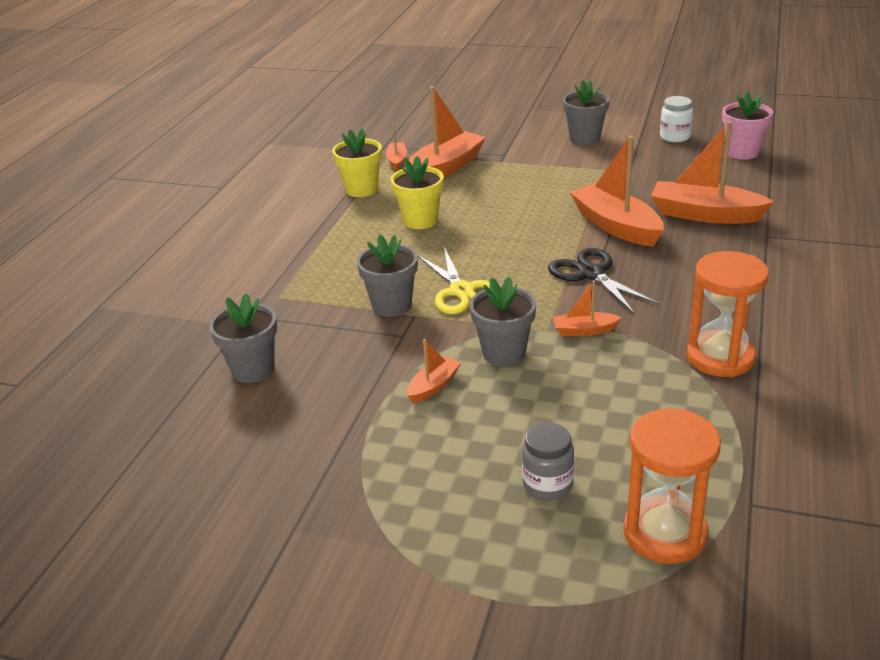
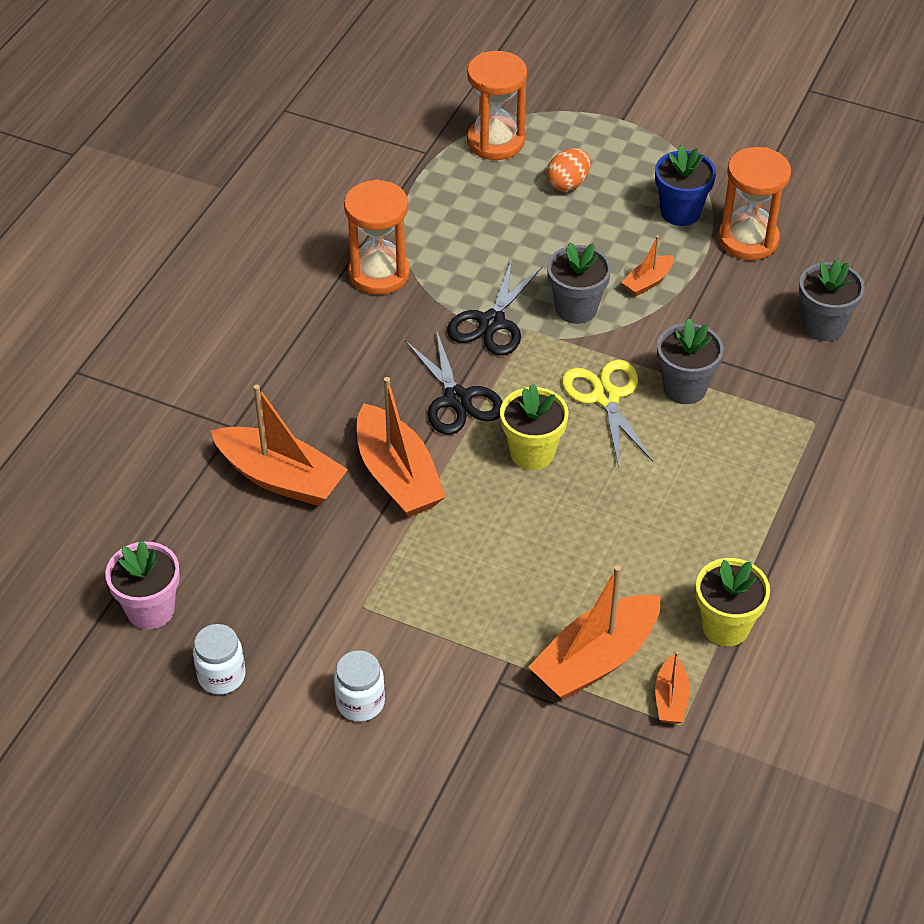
camera: 175 degrees left, 15 degrees up
yellow flower pot [391,156,444,229] -> yellow flower pot moved to [500,384,568,470]
grey jar [522,422,574,501] -> orange egg [546,148,590,192]
orange boat [553,280,622,336] -> black scissors [447,259,542,355]
grey flower pot [563,80,609,145] -> white jar [334,650,385,722]
none -> blue flower pot [655,145,716,226]
none -> orange hourglass [718,147,791,260]

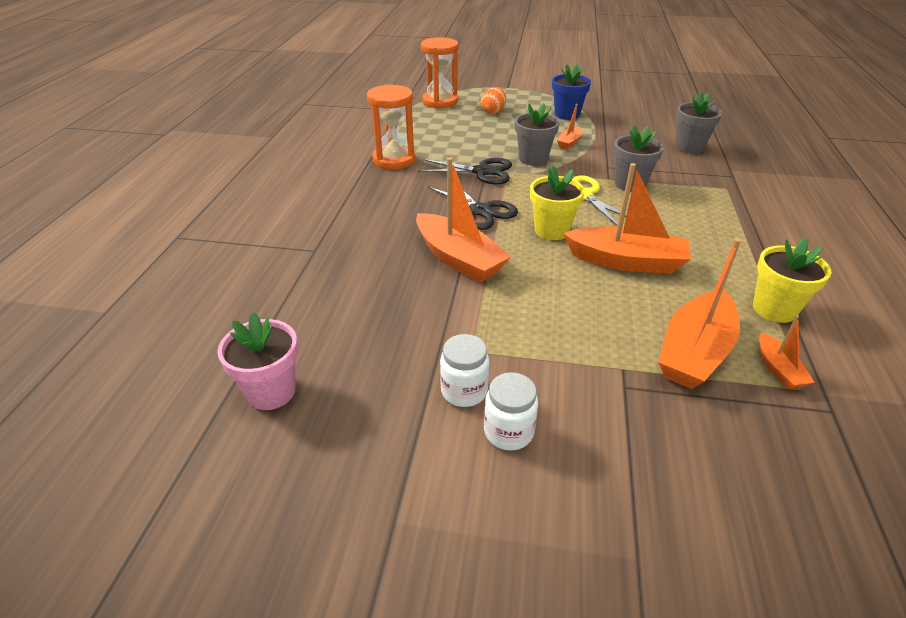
camera: 15 degrees left, 10 degrees down
white jar [193,624,246,694] -> white jar moved to [440,334,489,407]
orange boat [211,384,348,506] -> orange boat moved to [563,163,691,274]
black scissors [447,259,542,355] -> black scissors turned 90 degrees counterclockwise [418,158,512,185]
orange hourglass [718,147,791,260] -> none

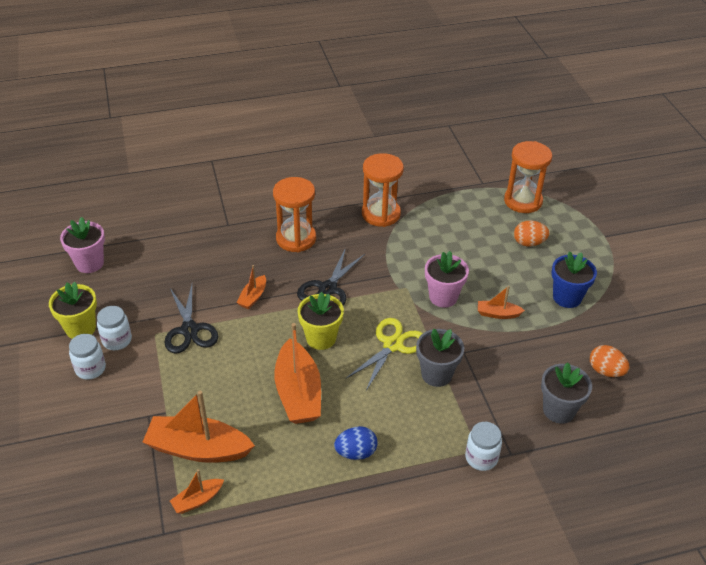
camera: 65 degrees right, 5 degrees up
orange boat [416,157,511,283] -> orange boat [236,265,266,309], size x0.49
black scissors [418,158,512,185] -> black scissors moved to [164,285,218,354]
grey flower pot [515,103,559,166] -> pink flower pot [425,251,469,308]
yellow flower pot [753,238,832,323] -> yellow flower pot moved to [49,282,97,339]
none -> orange hourglass [273,177,316,252]
none -> blue egg [334,426,378,460]
none -> white jar [465,422,502,471]
none -> orange egg [590,345,629,377]

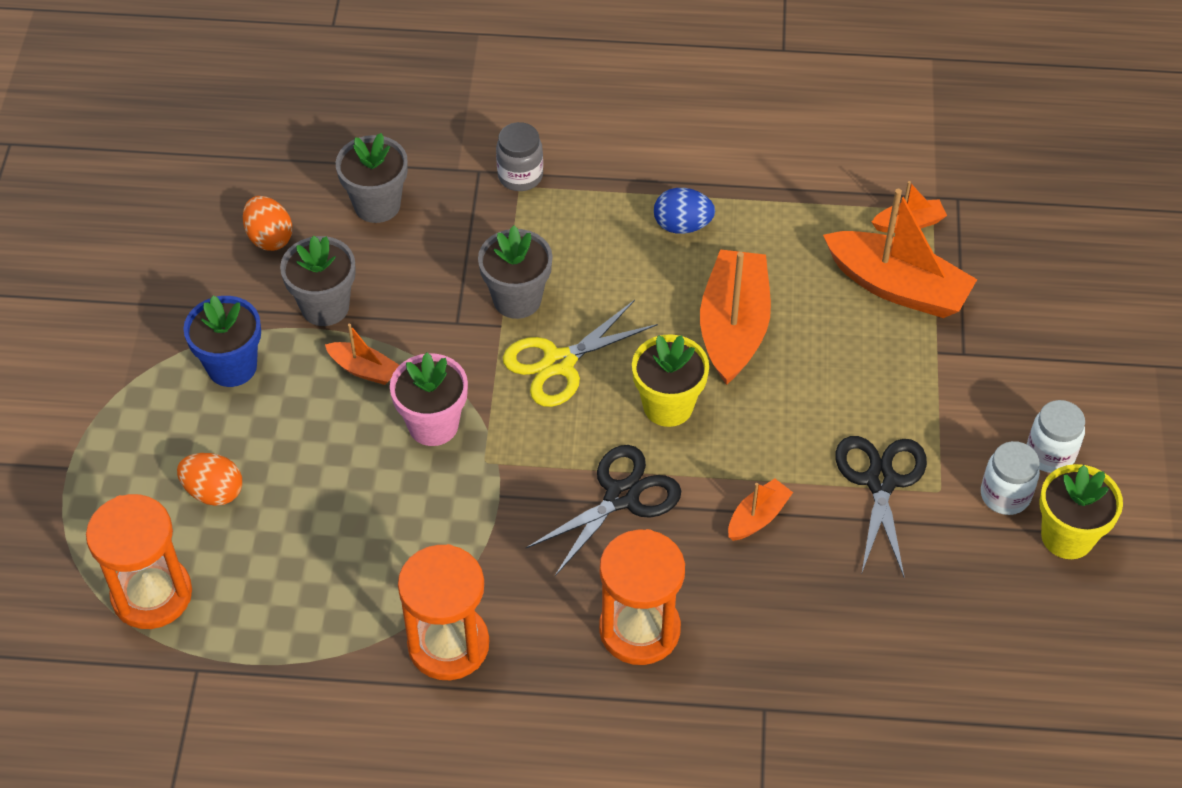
camera: 160 degrees left, 10 degrees up
pink flower pot [60,217,105,273] -> none
white jar [465,422,502,471] -> grey jar [496,122,543,191]
none -> grey flower pot [280,236,356,326]

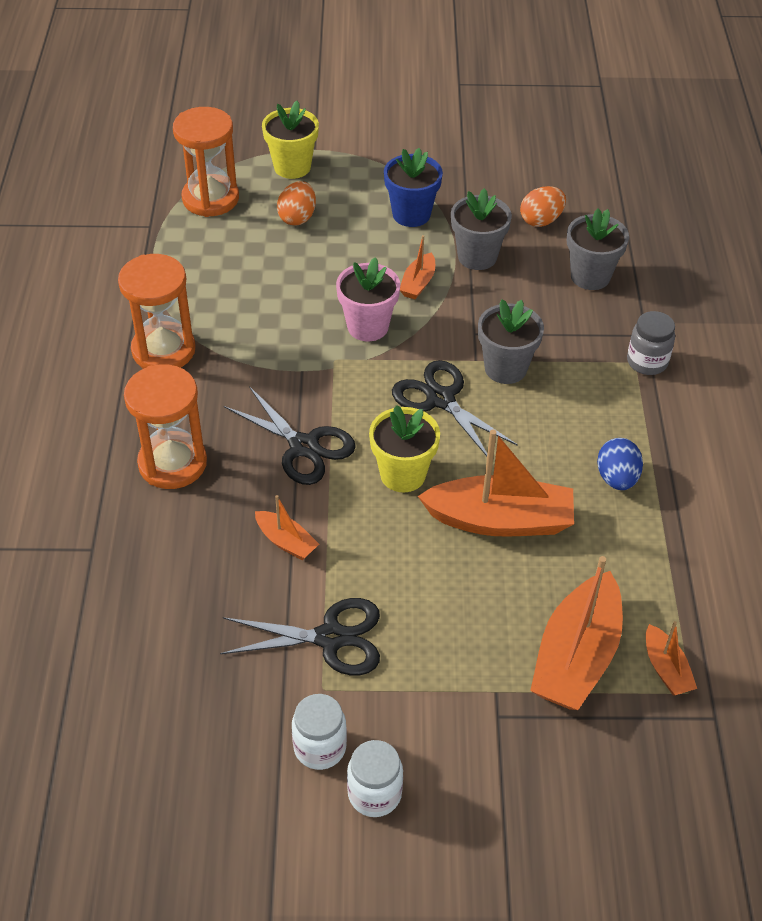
camera: 85 degrees right, 5 degrees down
yellow scissors [503,300,658,407] -> black scissors [392,360,518,456]
yellow flower pot [1039,464,1123,559] -> yellow flower pot moved to [262,101,319,179]

